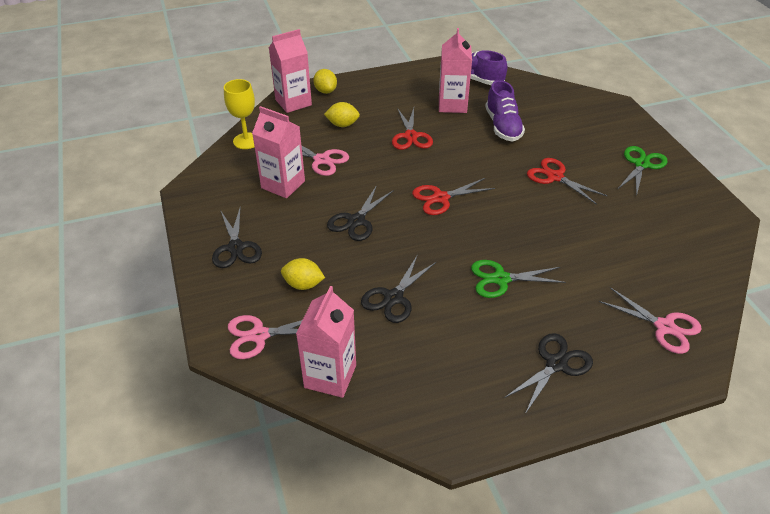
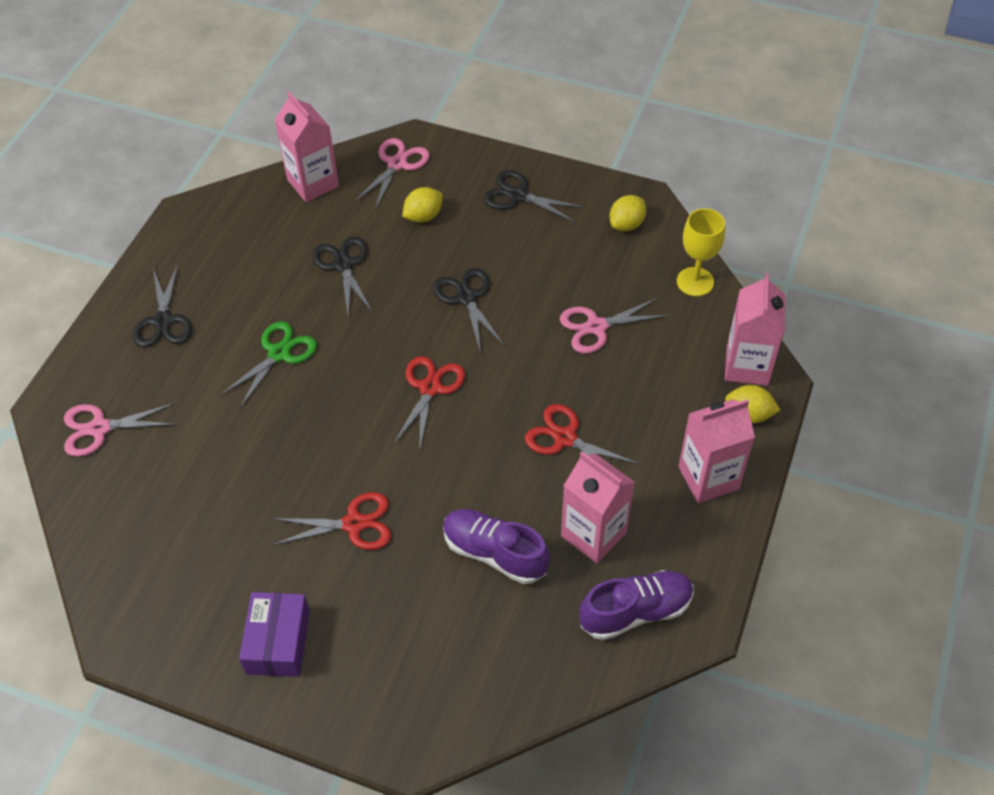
camera: 130 degrees right, 10 degrees up
pink carton [252,106,305,198] -> pink carton moved to [678,399,755,503]
yellow lemon [324,102,360,127] -> yellow lemon moved to [610,195,646,231]
green scissors [618,146,668,197] -> purple box [239,592,310,677]

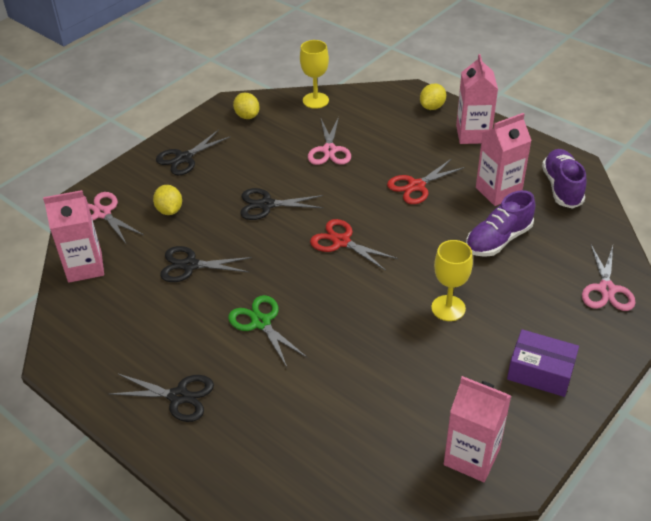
camera: 70 degrees left, 10 degrees down
pink scissors [64,403,177,457] -> pink scissors moved to [582,245,636,311]
red scissors [272,492,391,550] -> yellow goblet [431,240,473,321]
pink carton [725,273,786,386] -> pink carton moved to [444,376,511,482]

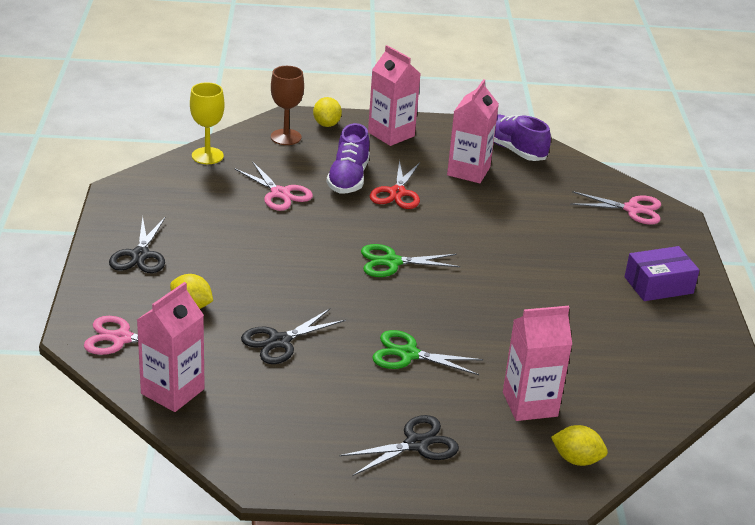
camera: 45 degrees left, 10 degrees down
yellow lemon [233,92,260,119] -> yellow lemon moved to [551,425,608,466]
black scissors [240,188,323,220] -> none
red scissors [310,219,398,271] -> green scissors [361,244,460,277]
yellow goblet [431,240,473,321] -> none
pink carton [444,376,511,482] -> pink carton moved to [503,306,572,421]
purple shoe [466,190,535,257] -> purple shoe moved to [327,123,370,194]
pink scissors [582,245,636,311] -> pink scissors turned 45 degrees counterclockwise [570,191,661,224]
none -> brown goblet [271,66,304,145]

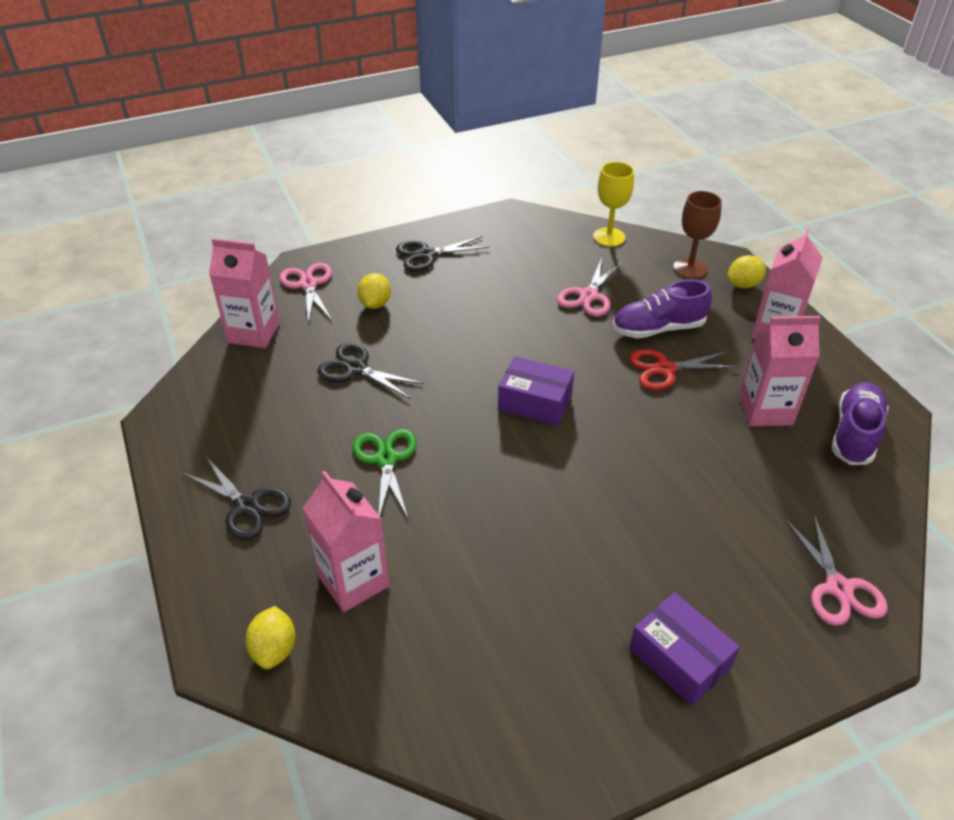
camera: 70 degrees right, 10 degrees up
green scissors [361,244,460,277] -> purple box [498,356,574,426]

